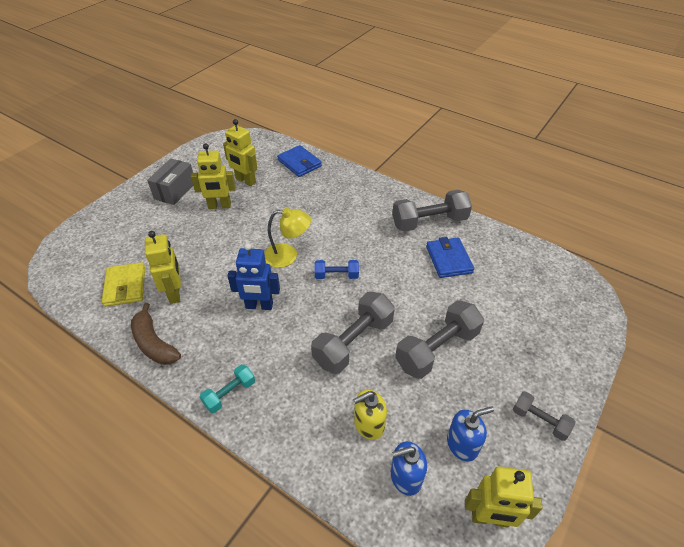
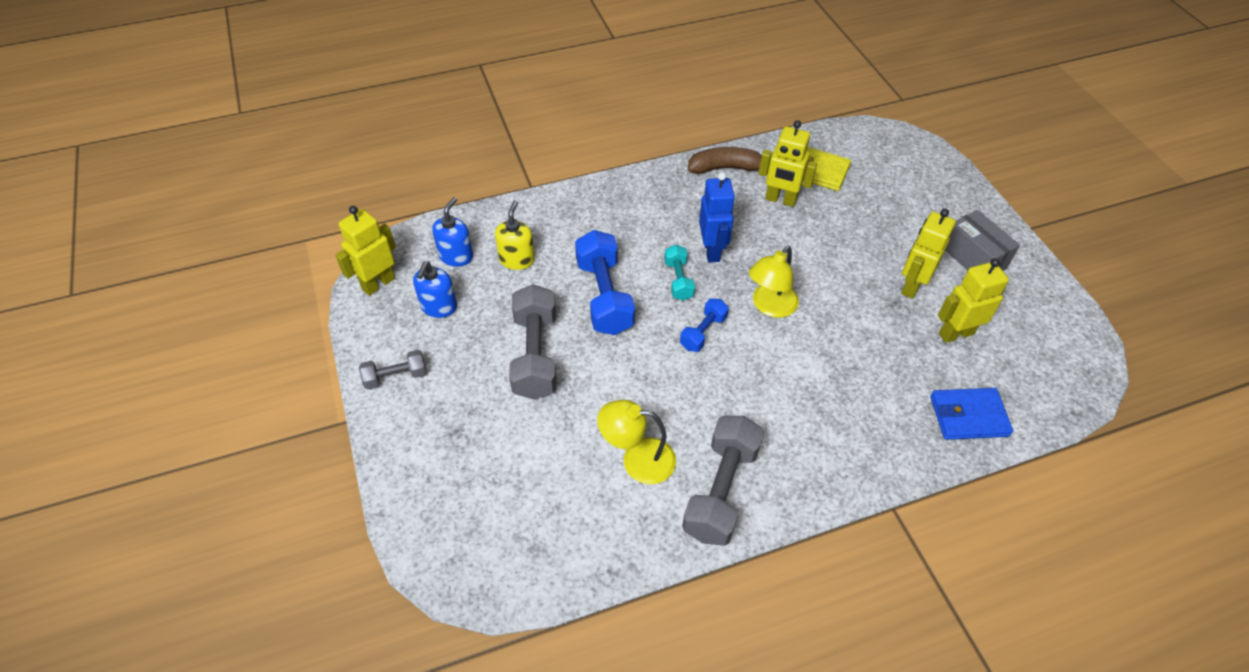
camera: 125 degrees right, 5 degrees up
turquoise dumbbell [200,364,255,413] -> turquoise dumbbell moved to [664,245,695,301]
blue robot [227,243,280,310] -> blue robot turned 135 degrees clockwise [699,172,735,263]
grey dumbbell [311,292,395,374] -> blue dumbbell [575,230,635,335]
blue wallet [426,237,474,278] -> yellow lamp [597,400,676,484]

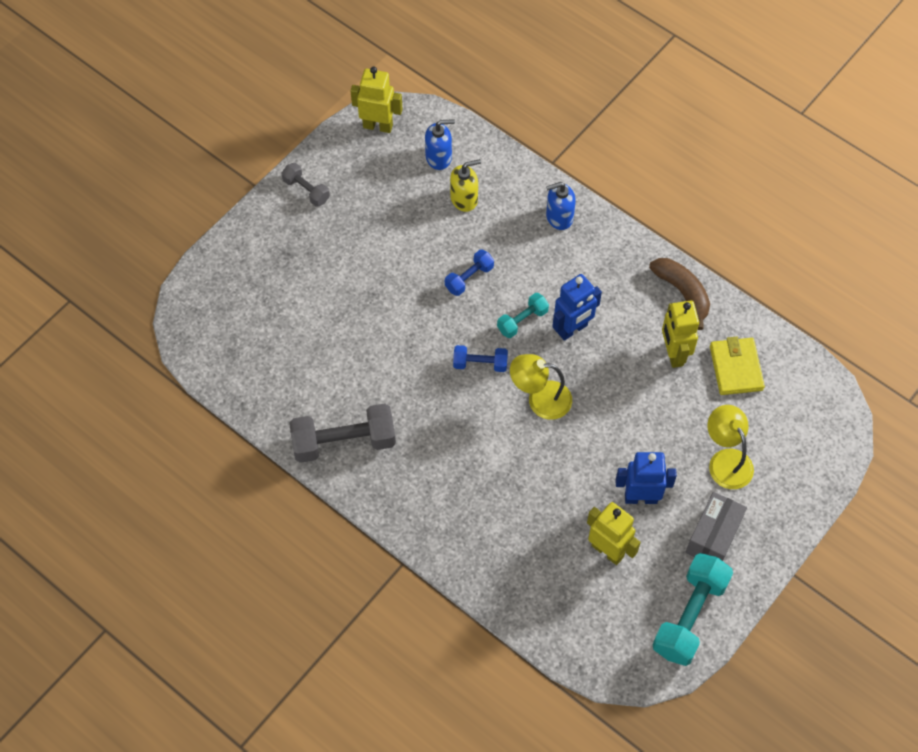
camera: 60 degrees right, 10 degrees up
blue soap dispenser [413,261,457,318] -> blue soap dispenser moved to [546,182,576,230]
grey dumbbell [509,284,556,400] -> none
blue dumbbell [575,230,635,335] -> blue dumbbell [445,249,494,296], size x0.54
yellow lamp [597,400,676,484] -> yellow lamp moved to [707,405,754,489]
yellow robot [901,209,956,299] -> blue robot [616,452,677,504]
blue wallet [930,388,1013,440] -> none
none -> turquoise dumbbell [653,553,733,666]

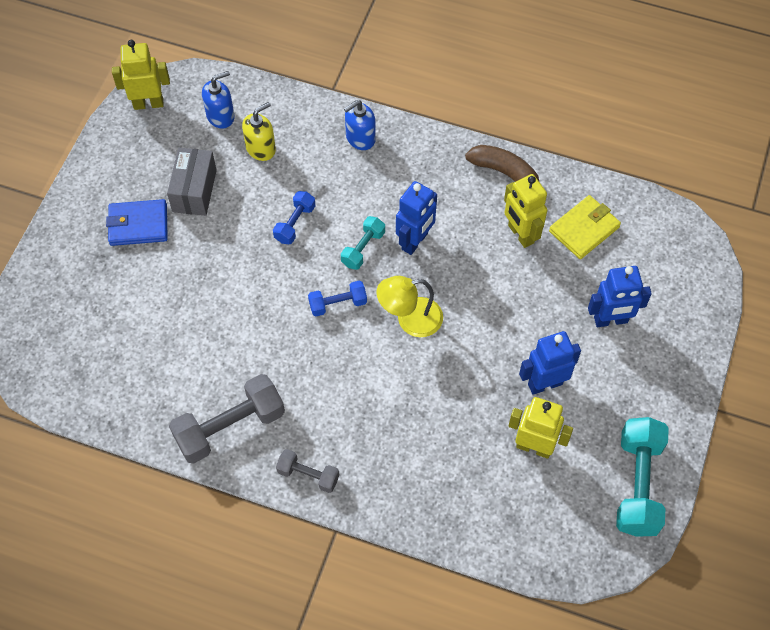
camera: 20 degrees left, 0 degrees up
grey dumbbell [282,163,330,207] -> grey dumbbell moved to [276,449,339,493]
grey box [685,492,747,561] -> grey box moved to [167,148,217,216]
yellow lamp [707,405,754,489] -> blue robot [588,266,652,327]
yellow wallet [710,337,765,395] -> yellow wallet turned 75 degrees clockwise [549,195,621,259]
none -> blue wallet [106,199,168,246]

